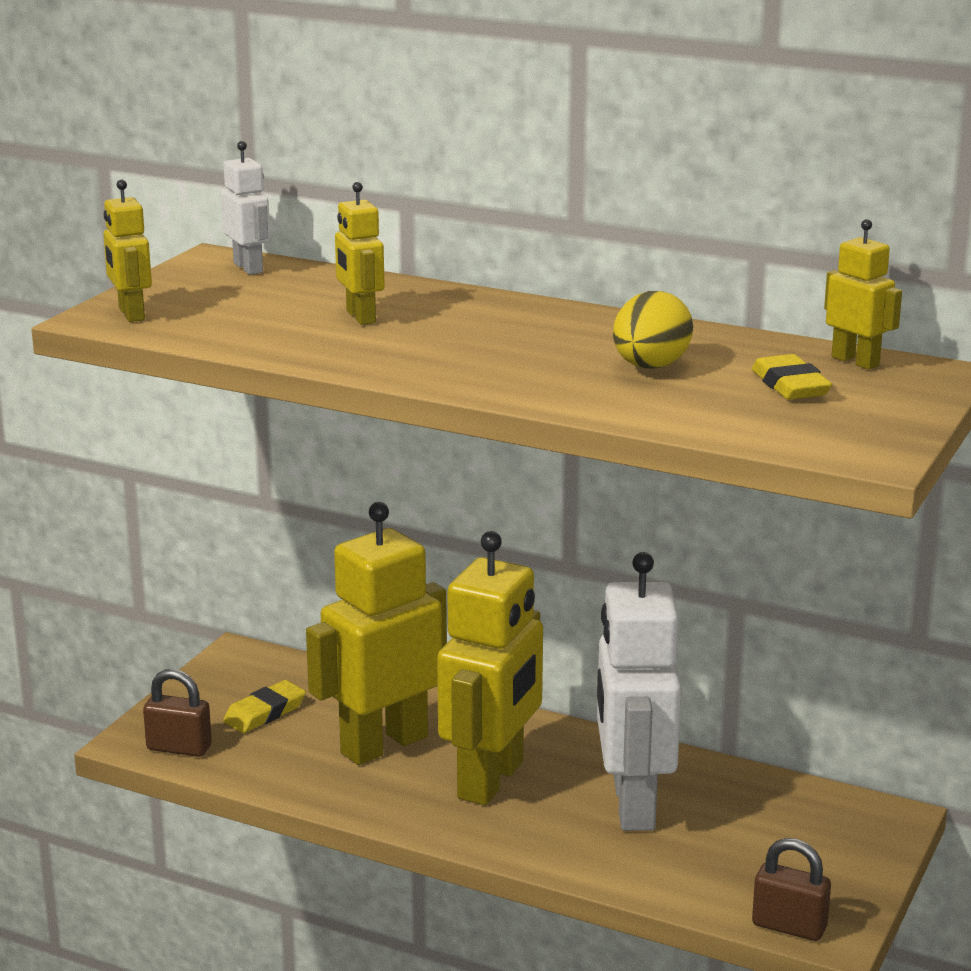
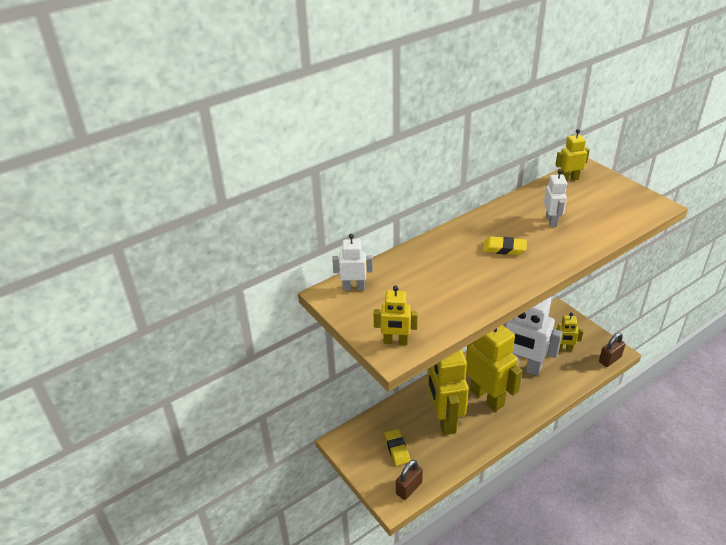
camera: 60 degrees left, 15 degrees up
yellow robot [335,182,385,325] -> yellow robot moved to [553,313,583,351]
yellow egg [613,291,693,368] -> white robot [544,169,567,227]
yellow eraser [752,354,832,400] -> yellow eraser moved to [483,236,527,255]

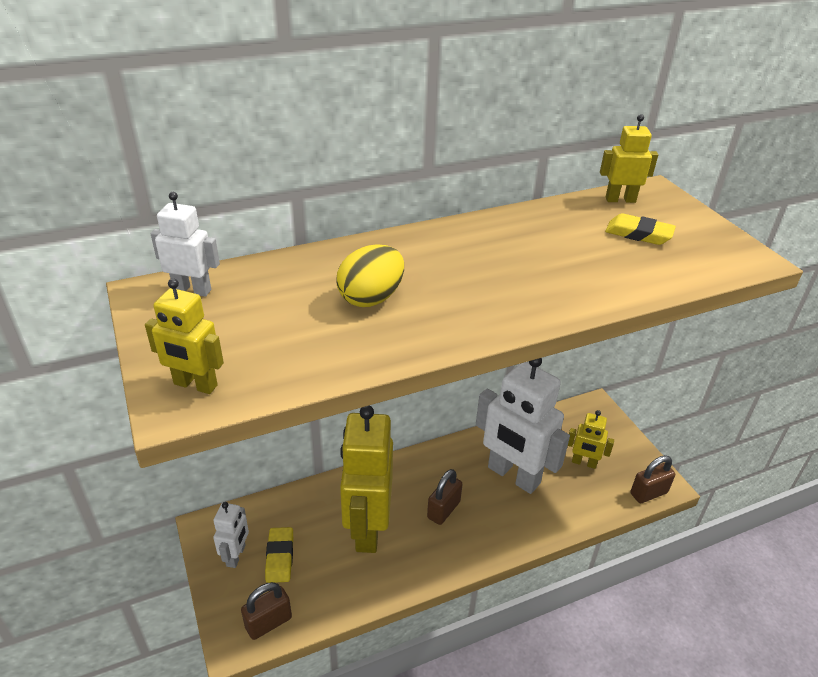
camera: 10 degrees right, 0 degrees up
yellow robot [466,325,522,412] -> brown padlock [427,469,463,525]
yellow eraser [483,236,527,255] -> yellow eraser moved to [605,213,676,245]
white robot [544,169,567,227] -> white robot moved to [213,502,249,568]
none -> yellow egg [336,245,404,307]

